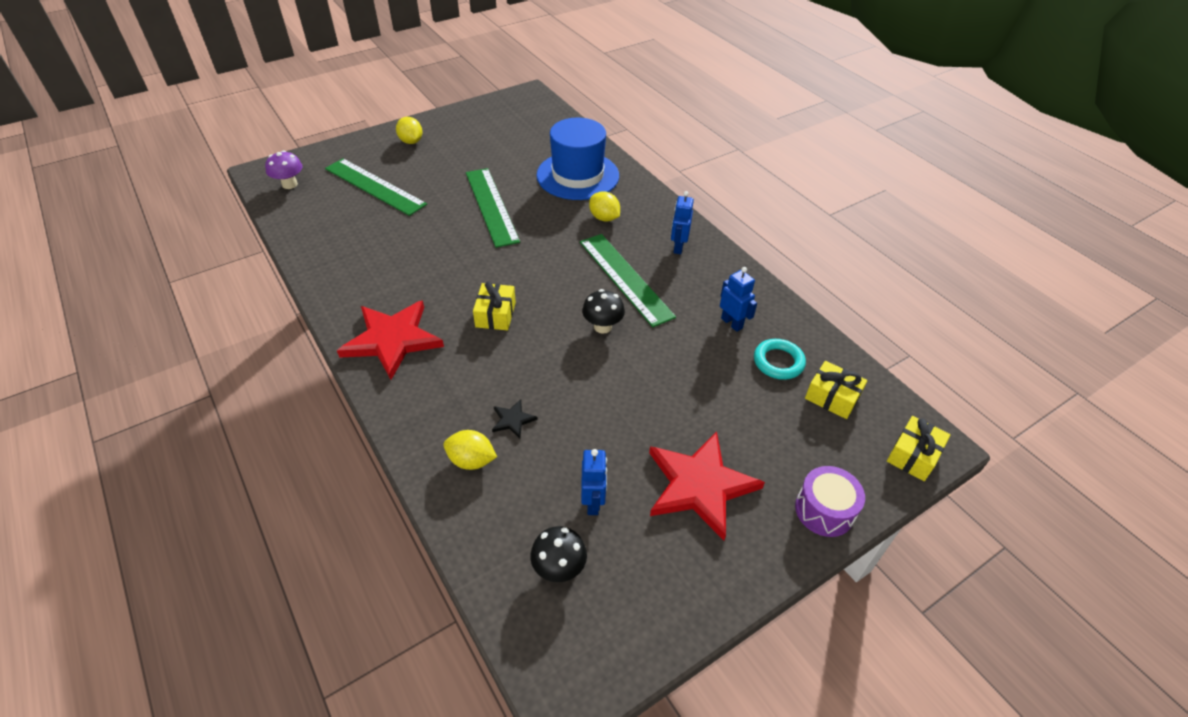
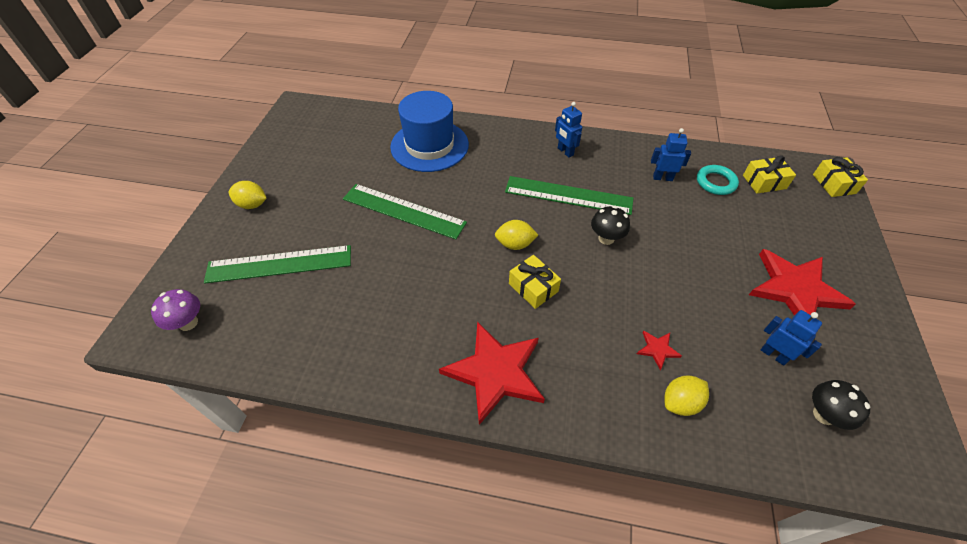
camera: 45 degrees left, 5 degrees up
black star [492,399,538,439] -> red star [637,330,682,370]
yellow lemon [589,192,620,221] -> yellow lemon moved to [495,220,538,250]
purple drum [795,466,865,537] -> none

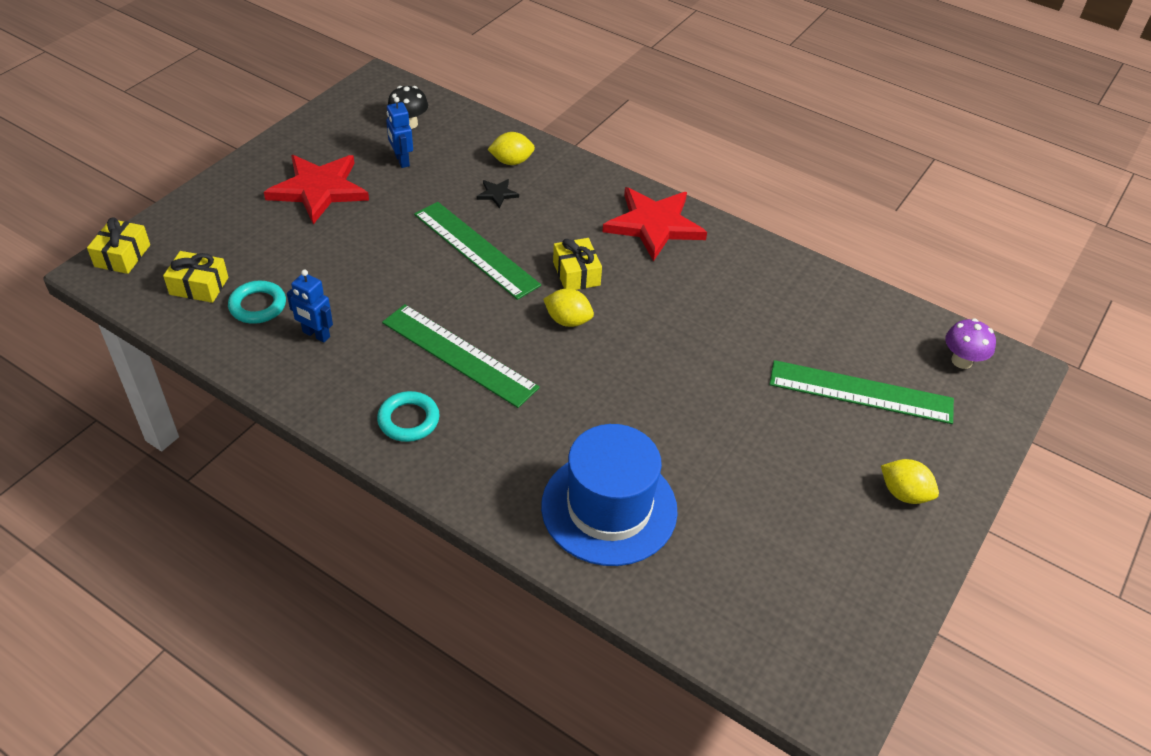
camera: 160 degrees left, 5 degrees down
green ruler [343,184,467,240] -> green ruler moved to [414,202,541,300]
blue robot [555,102,582,158] -> turquoise ring [377,391,440,442]
black mushroom [591,206,630,245] -> none
red star [637,330,682,370] -> black star [477,179,519,208]

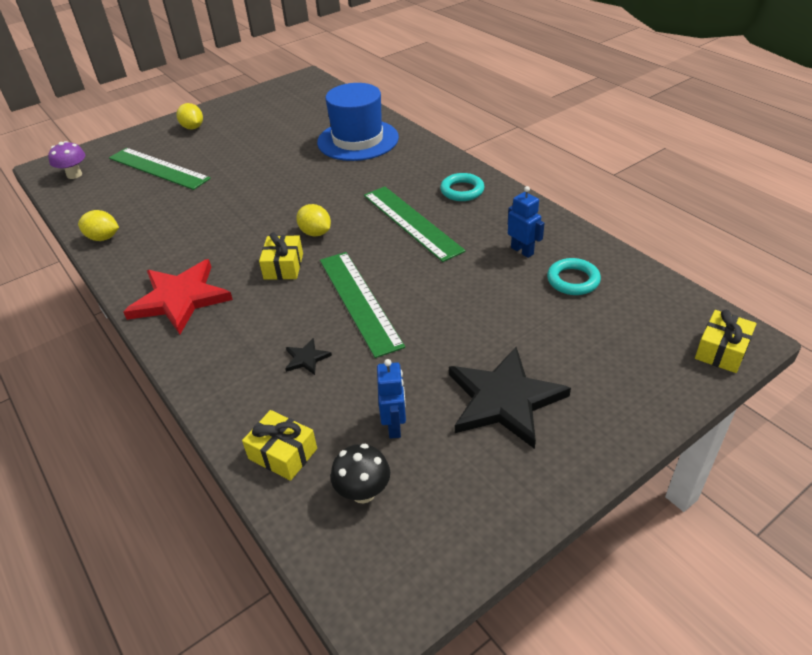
camera: 155 degrees left, 5 degrees down
yellow gift [163,251,228,303] -> yellow gift moved to [242,410,317,481]
red star [264,155,369,225] -> black star [449,347,571,449]
yellow lemon [487,132,535,165] -> yellow lemon moved to [78,210,119,241]

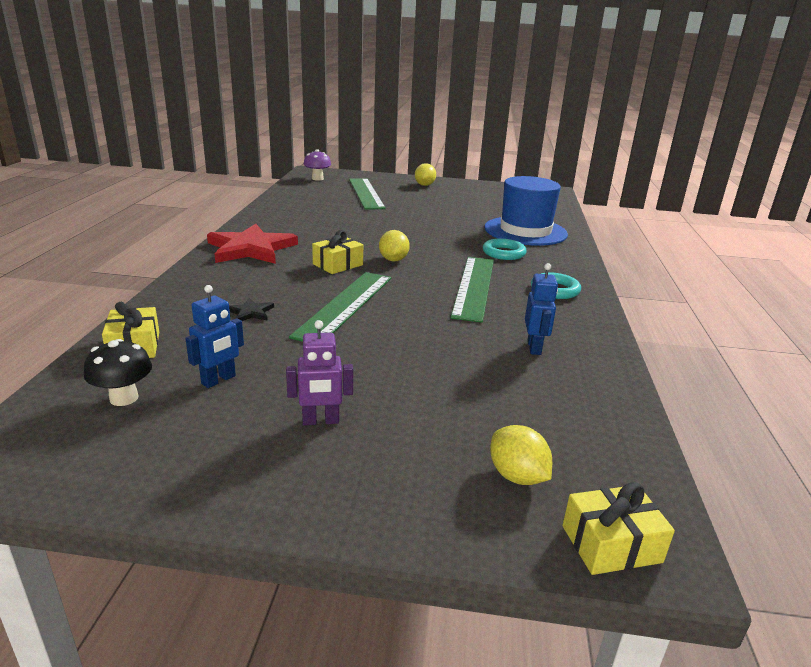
camera: 40 degrees right, 15 degrees down
yellow lemon [78,210,119,241] -> yellow lemon moved to [490,425,552,485]
black star [449,347,571,449] -> purple robot [286,320,353,425]
turquoise ring [547,258,601,295] -> turquoise ring moved to [483,238,527,260]

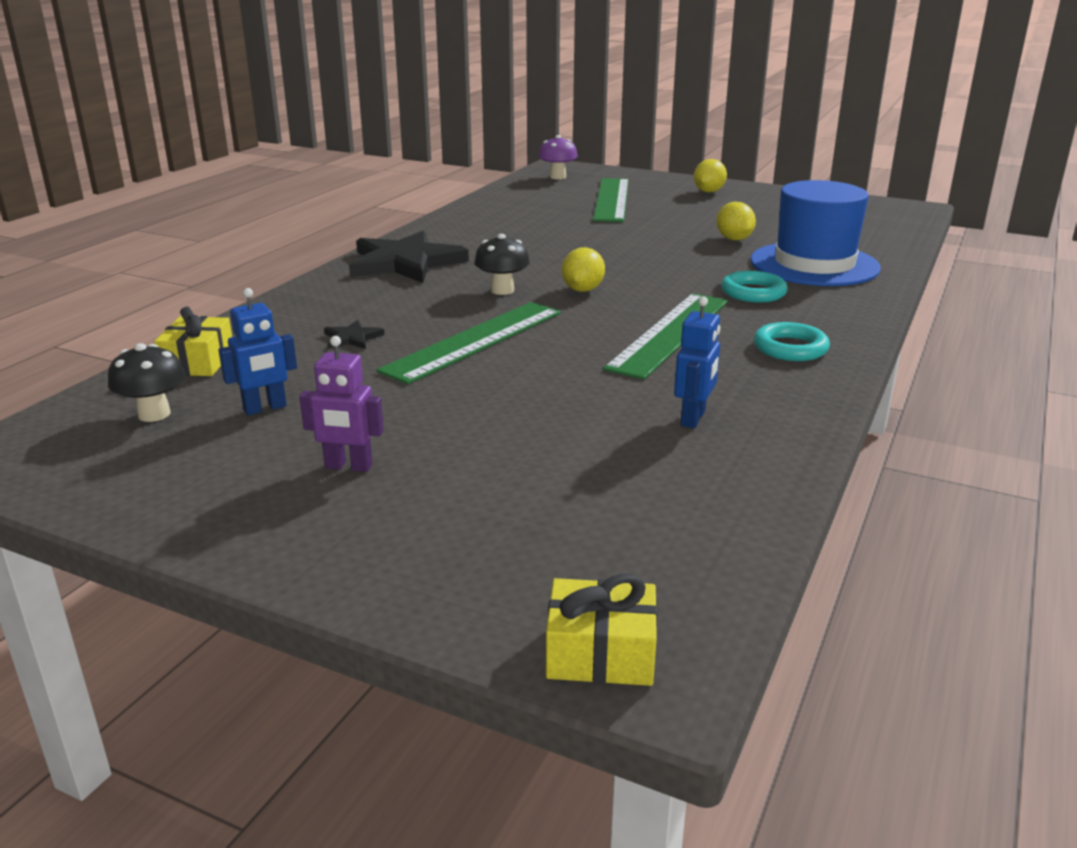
camera: 20 degrees right, 0 degrees up
red star [207,224,298,264] -> black star [349,231,469,283]
yellow gift [312,230,363,274] -> black mushroom [474,234,530,295]
yellow lemon [490,425,552,485] -> yellow lemon moved to [716,202,756,240]

